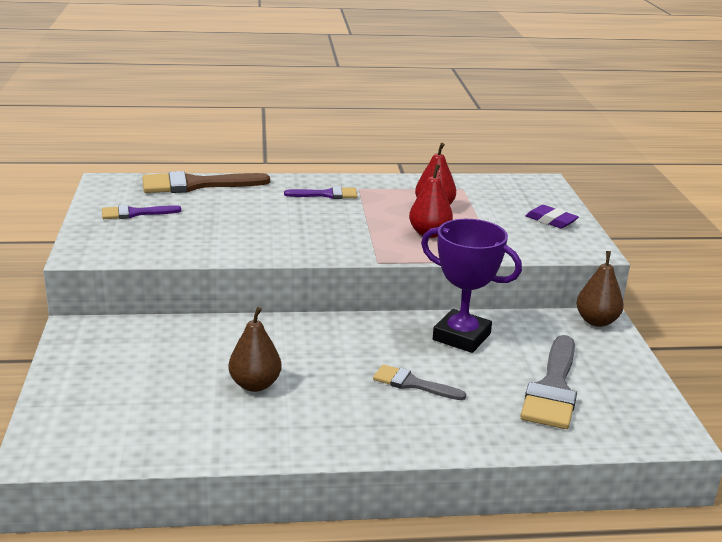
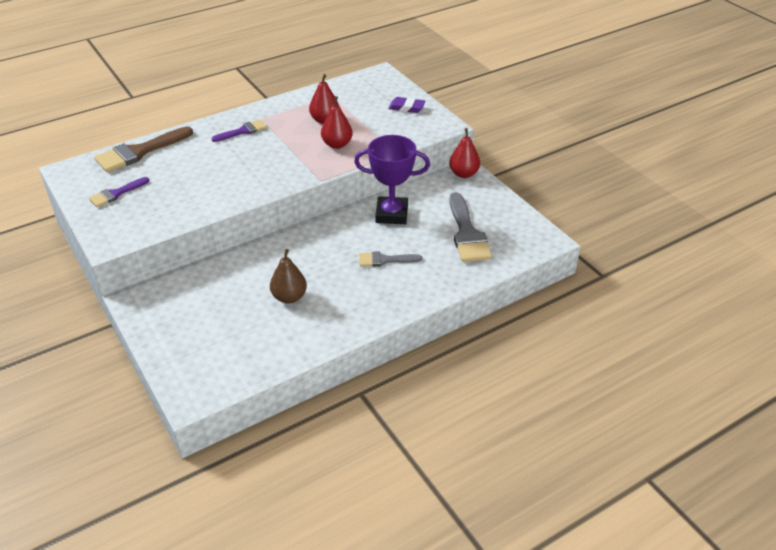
camera: 25 degrees left, 15 degrees up
brown pear [576,251,624,327] -> red pear [449,128,480,178]

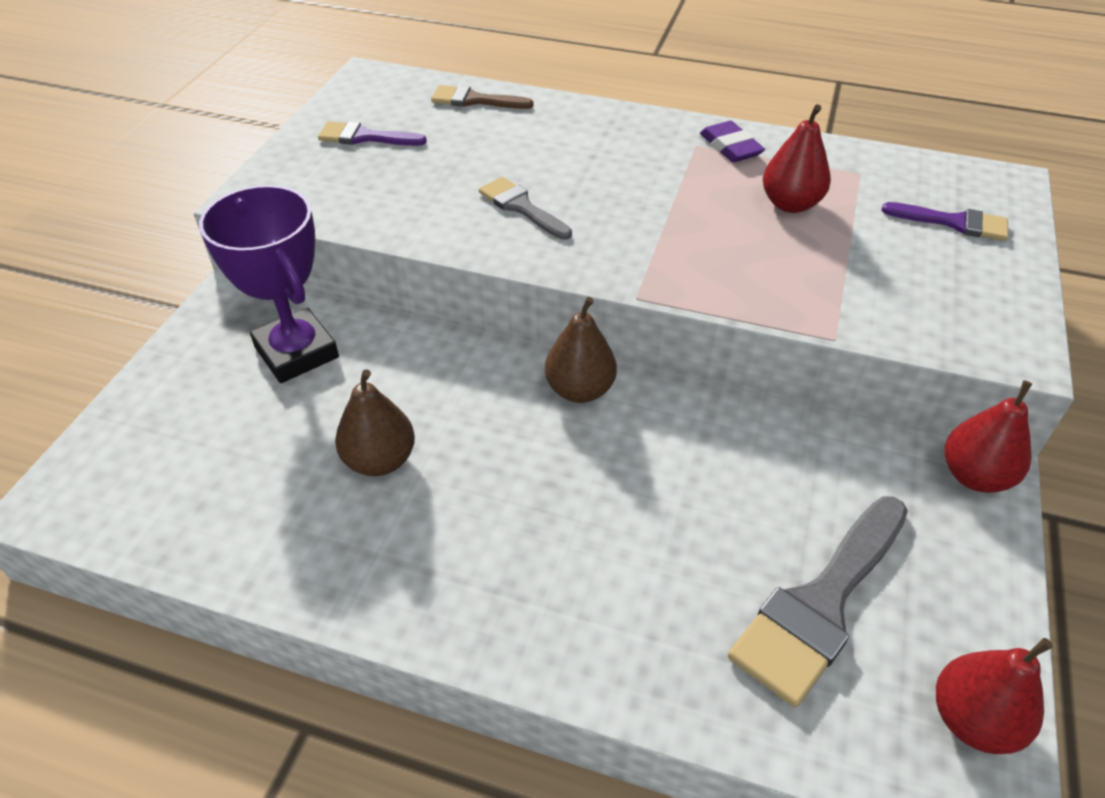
camera: 50 degrees right, 5 degrees up
brown brush [94,127,193,172] -> brown brush [431,85,533,109], size x0.57
purple brush [211,119,267,142] -> purple brush moved to [882,202,1008,241]
red pear [321,96,353,149] -> red pear moved to [936,638,1053,754]
purple trophy [354,135,430,224] -> purple trophy moved to [199,185,339,383]
grey brush [359,251,422,267] -> grey brush moved to [479,177,572,240]
purple eraser [388,97,425,113] -> purple eraser moved to [700,121,765,162]
none -> brown pear [545,297,617,403]

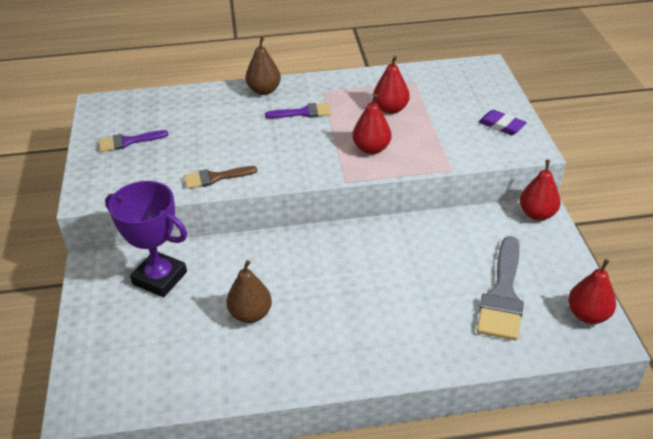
camera: 25 degrees left, 5 degrees down
brown brush [431,85,533,109] -> brown brush moved to [184,166,257,189]
grey brush [479,177,572,240] -> none
brown pear [545,297,617,403] -> brown pear moved to [245,37,281,95]
purple eraser [700,121,765,162] -> purple eraser moved to [478,110,527,135]
purple brush [882,202,1008,241] -> purple brush moved to [265,103,331,119]
none -> red pear [352,94,391,154]

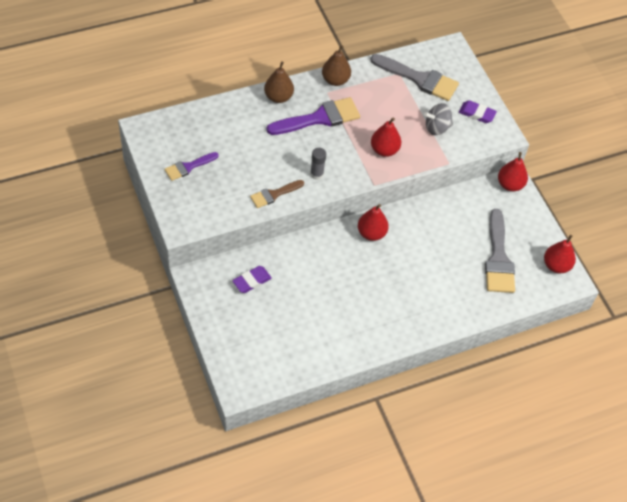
camera: 20 degrees left, 15 degrees up
purple trophy [105,181,187,297] -> purple eraser [232,266,272,293]
brown pear [227,260,272,323] -> brown pear moved to [322,45,351,86]
purple brush [265,103,331,119] -> purple brush [266,97,360,135], size x1.75
red pear [373,56,410,114] -> red pear moved to [358,204,389,241]
none -> grey glue stick [310,148,326,180]
none -> grey brush [370,54,459,101]
none -> grey spinning top [424,103,453,135]

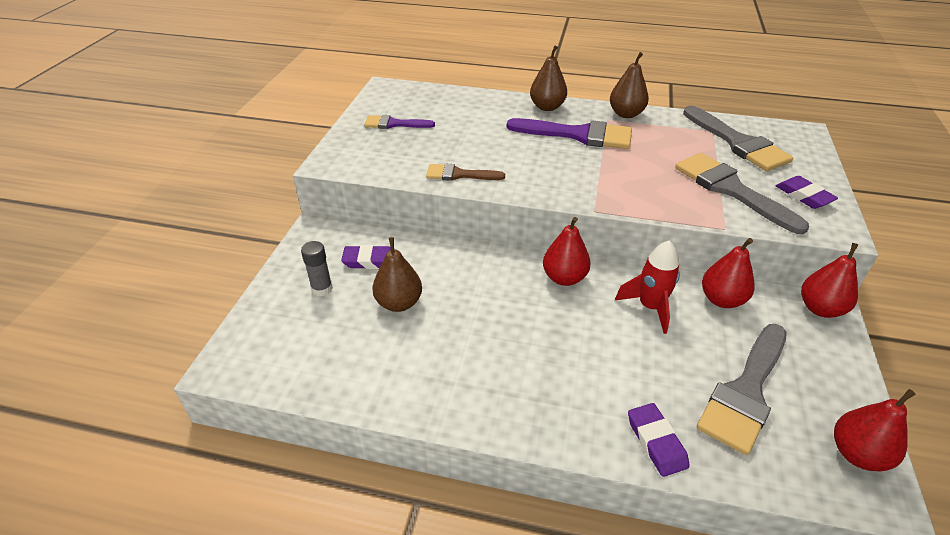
camera: 40 degrees right, 15 degrees down
grey glue stick [310,148,326,180] -> grey glue stick moved to [301,241,333,296]
red pear [371,118,401,157] -> red pear moved to [702,238,755,308]
grey spinning top [424,103,453,135] -> grey brush [675,153,809,234]
none -> brown pear [372,237,422,312]
none -> red rocket [615,240,680,334]
none -> purple eraser [628,403,690,477]

